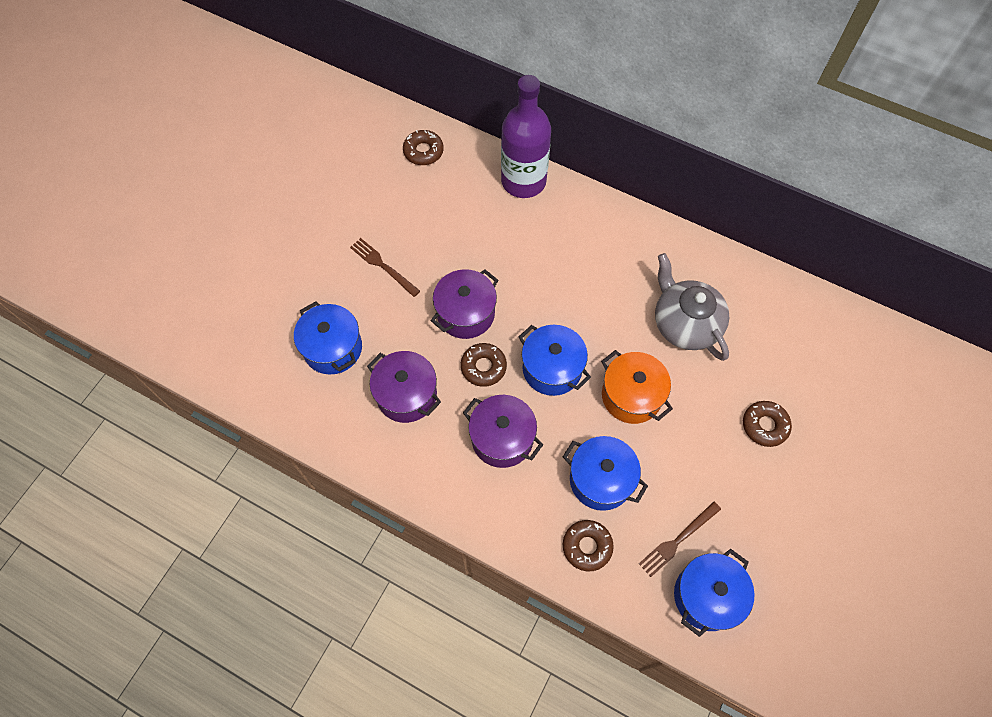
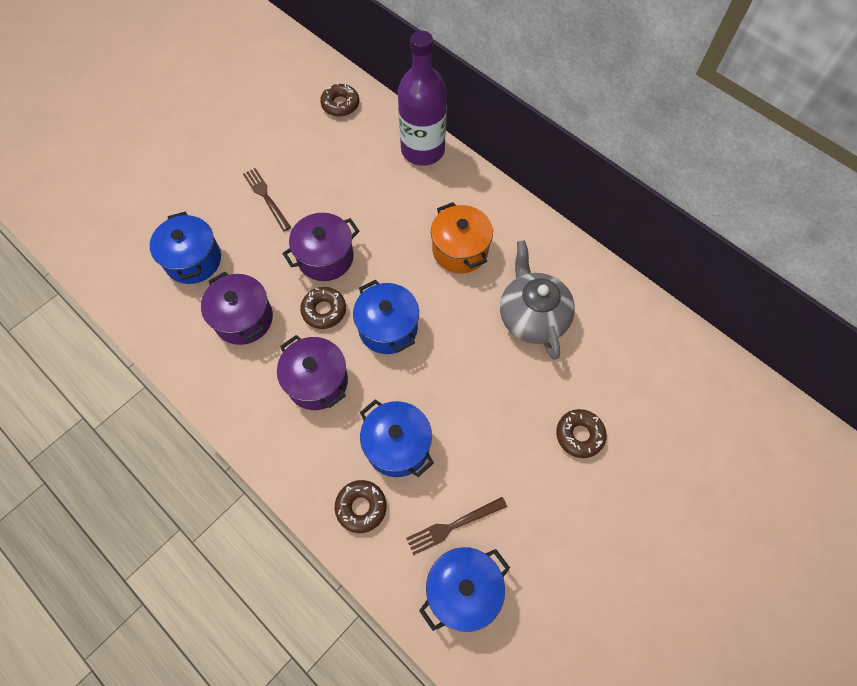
camera: 15 degrees right, 0 degrees up
orange pot [601,350,673,424] -> orange pot moved to [431,202,493,273]

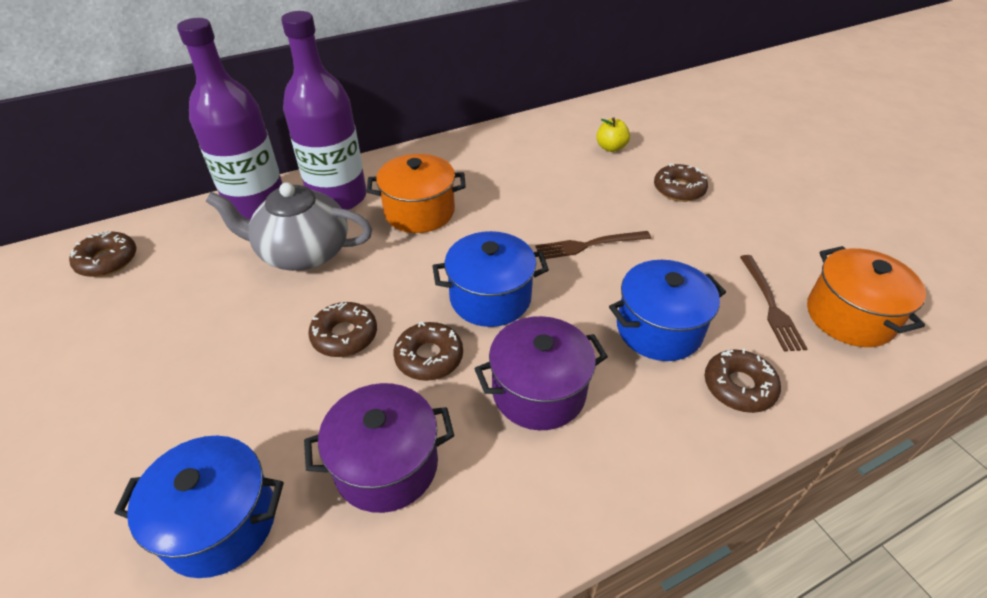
camera: 70 degrees left, 20 degrees down
brown fork [243,168,291,231] -> brown fork moved to [536,231,651,259]
purple pot [282,213,360,281] -> brown donut [308,302,377,357]
blue pot [419,547,510,632] -> orange pot [807,246,926,347]
grey teapot [500,240,575,360] -> grey teapot moved to [206,182,372,271]
none -> purple bottle [281,11,367,210]
none -> yellow apple [596,118,630,152]

